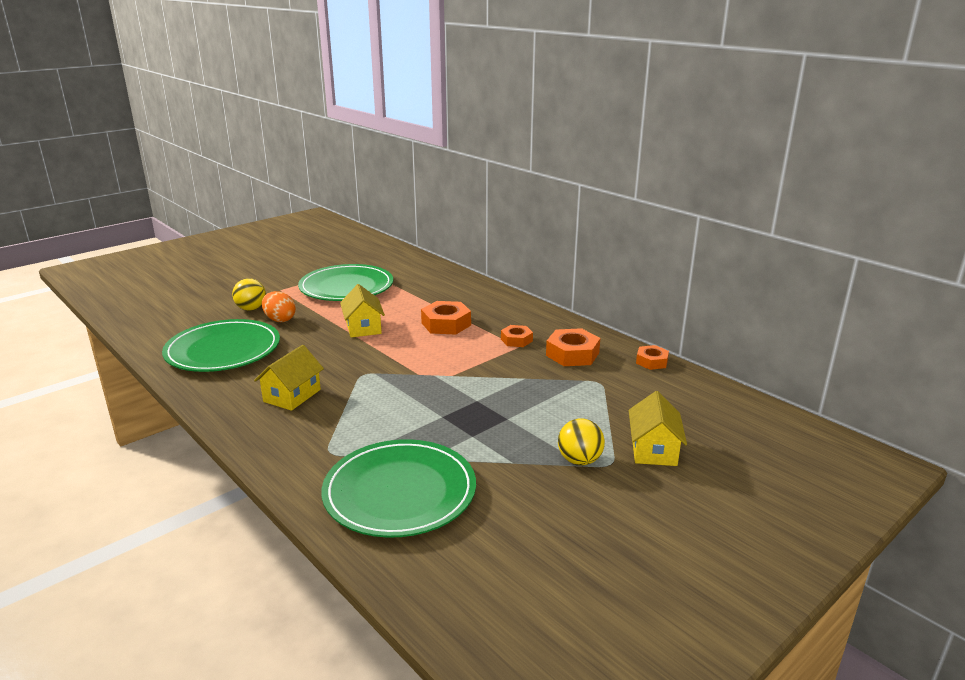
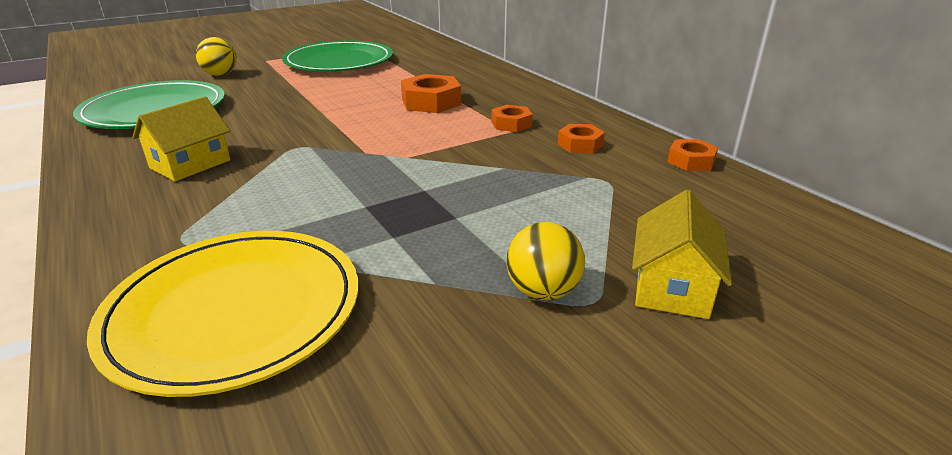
camera: 10 degrees right, 5 degrees up
orange egg [262,291,296,322] -> none
green plate [322,439,476,538] -> yellow plate [87,231,358,397]
yellow house [340,284,385,337] -> none
orange nut [546,328,600,366] -> orange nut [558,124,605,153], size x0.61

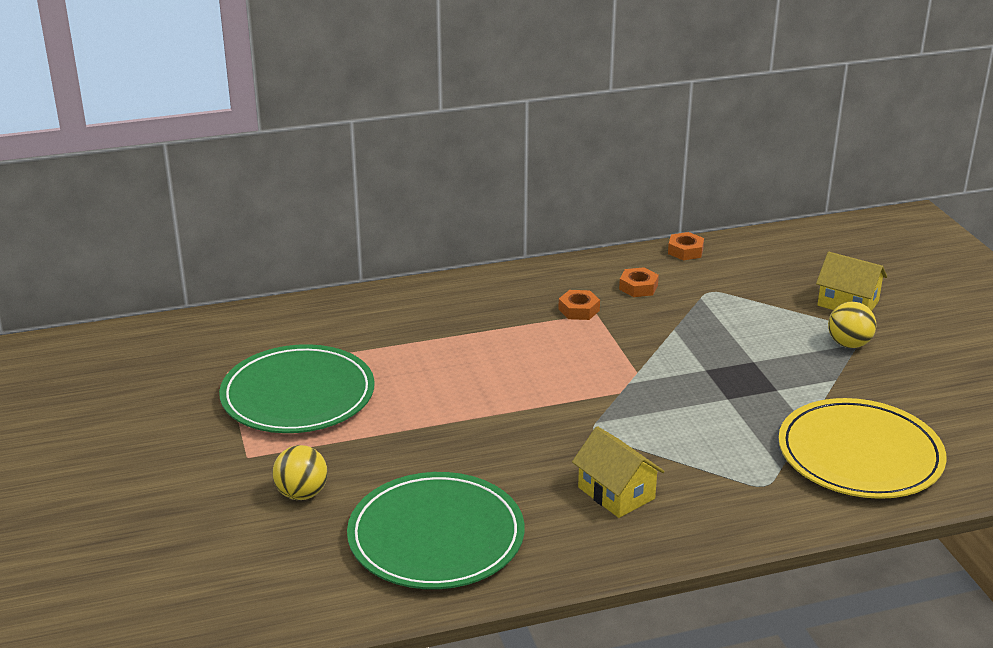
camera: 75 degrees left, 0 degrees up
orange nut [401,74,461,113] -> none

